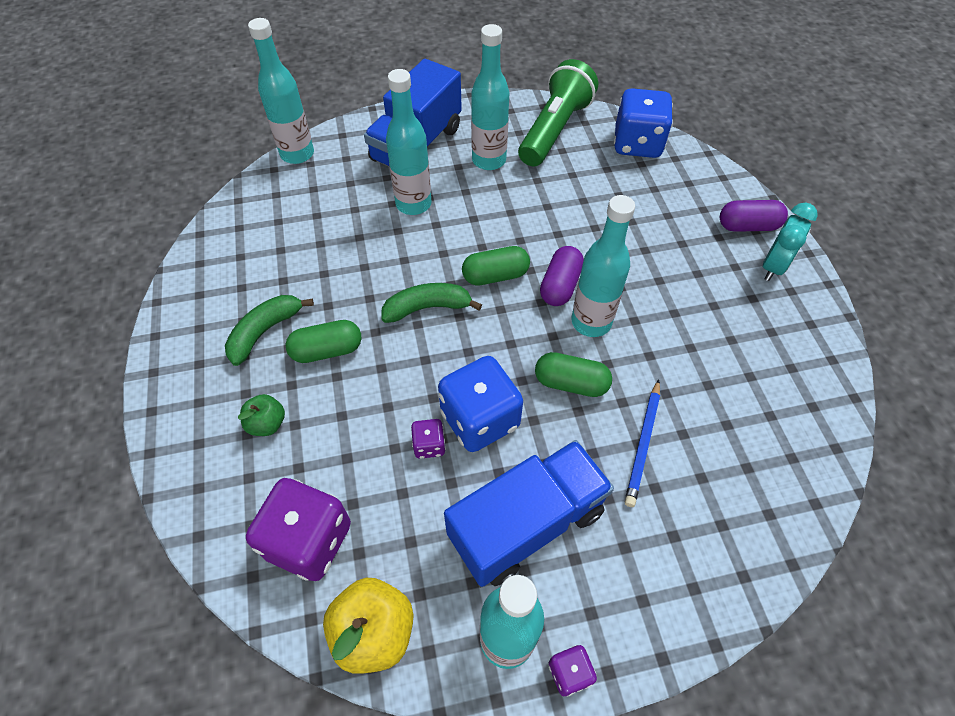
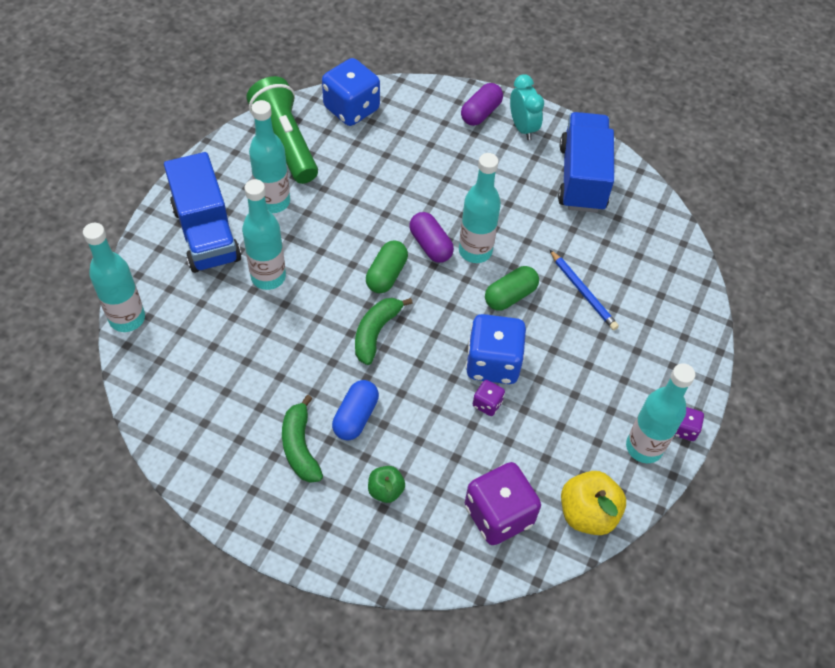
camera: 55 degrees left, 0 degrees up
green capsule [285,320,362,363] -> blue capsule [332,380,379,440]
blue truck [444,440,614,587] -> blue truck moved to [558,112,614,213]

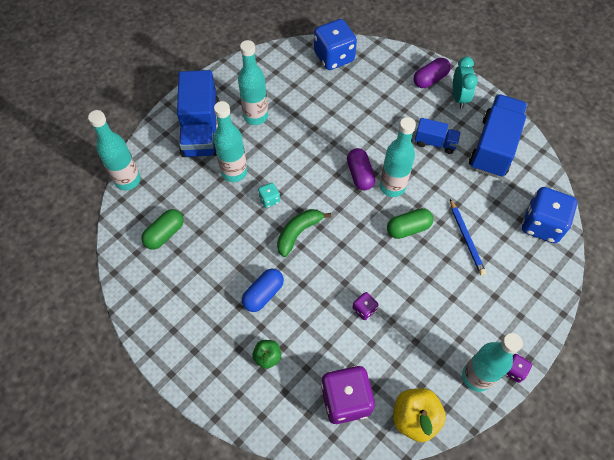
camera: 20 degrees right, 5 degrees up
green flashlight [246,76,318,184] -> none
green banana [282,395,323,483] -> none
green capsule [366,241,408,293] -> green capsule moved to [141,209,184,249]
blue dice [466,314,526,384] -> blue dice moved to [522,187,577,243]
none -> turquoise dice [258,183,280,208]
none -> blue truck [415,118,461,154]

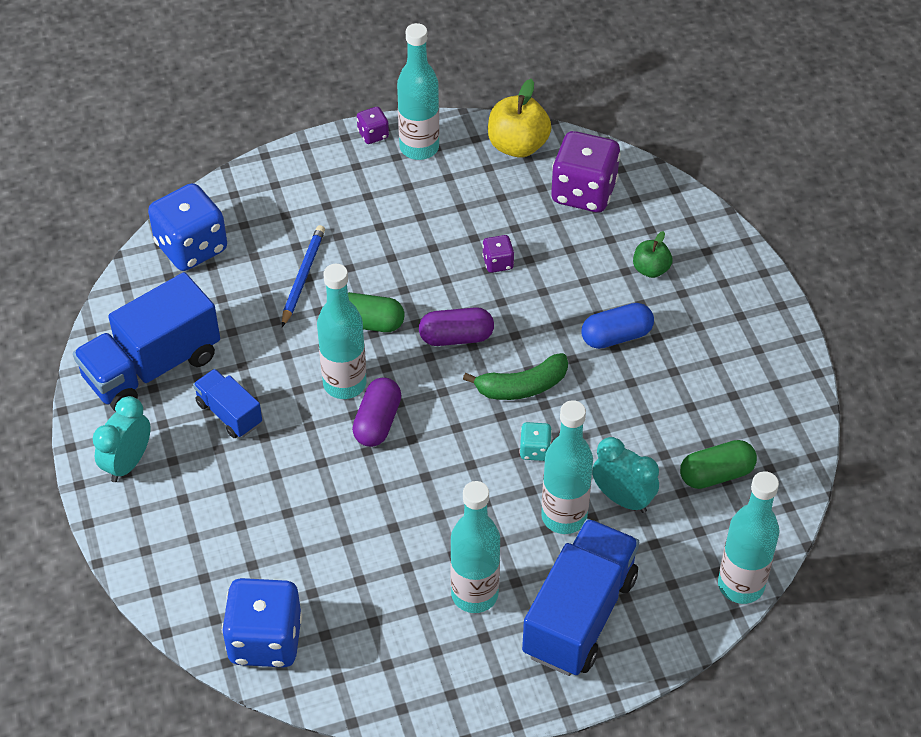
camera: 150 degrees left, 10 degrees down
purple capsule [414,58,451,88] -> purple capsule moved to [419,307,494,346]
none -> turquoise clock [592,437,659,513]

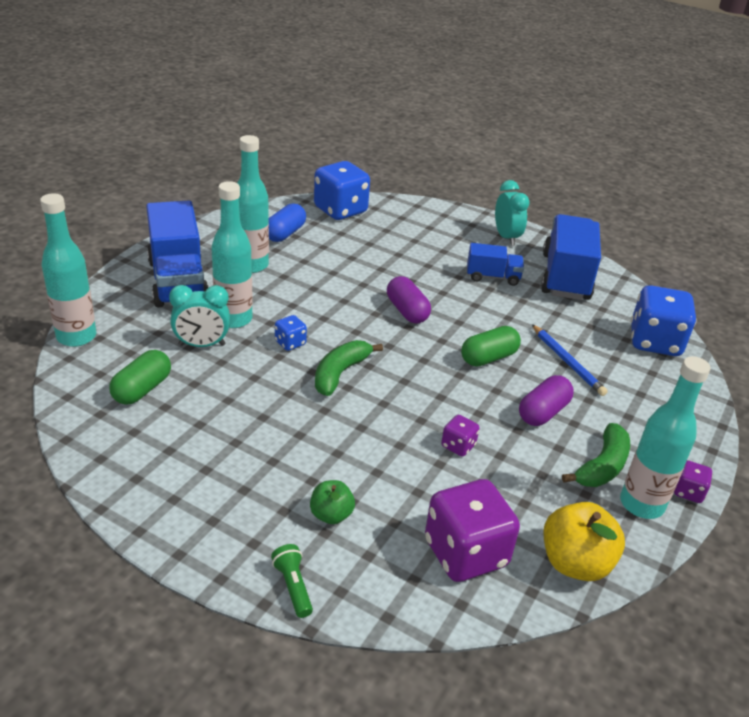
camera: 135 degrees right, 15 degrees down
turquoise bottle [317,264,367,399] -> none
purple capsule [419,307,494,346] -> purple capsule moved to [519,375,574,426]
turquoise dice [519,422,552,461] -> blue dice [275,315,307,351]
blue capsule [581,303,654,349] -> blue capsule moved to [268,203,306,242]
none -> green flashlight [271,544,313,618]
none -> green banana [562,423,630,487]

